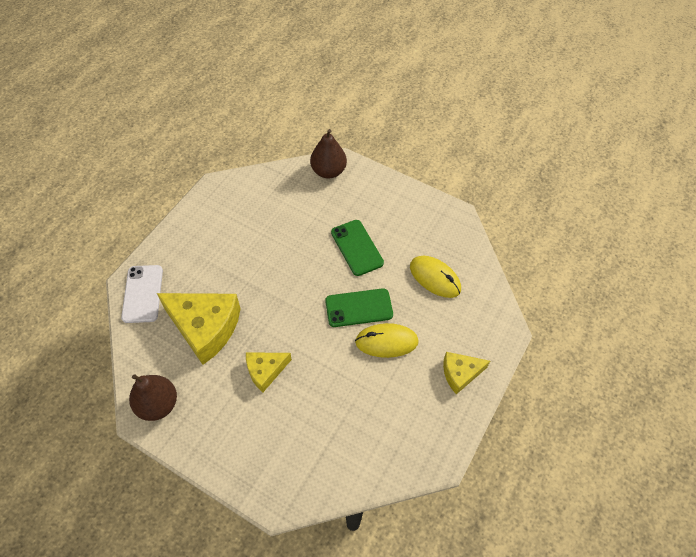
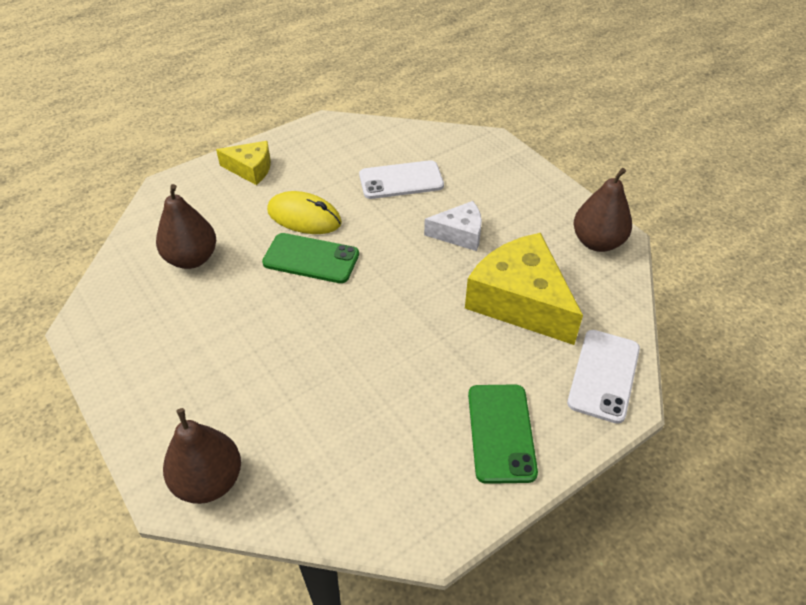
camera: 155 degrees left, 10 degrees down
yellow cheese [246,353,292,392] -> white cheese [424,201,482,251]
green phone [331,220,384,276] -> green phone moved to [468,384,538,484]
yellow mouse [410,256,461,298] -> brown pear [156,184,216,269]
none -> white phone [359,160,444,199]

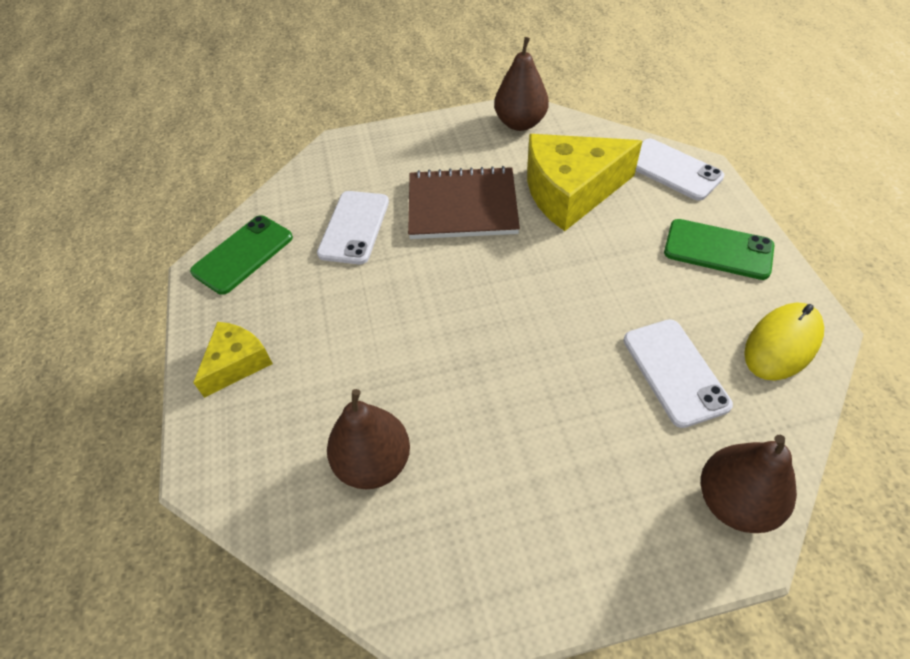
camera: 65 degrees left, 5 degrees up
green phone [262,233,359,283] -> green phone moved to [190,216,293,295]
yellow mouse [267,191,342,234] -> yellow mouse moved to [744,302,824,381]
white cheese [424,201,482,251] -> brown notebook [408,166,520,239]
none -> white phone [623,319,733,428]

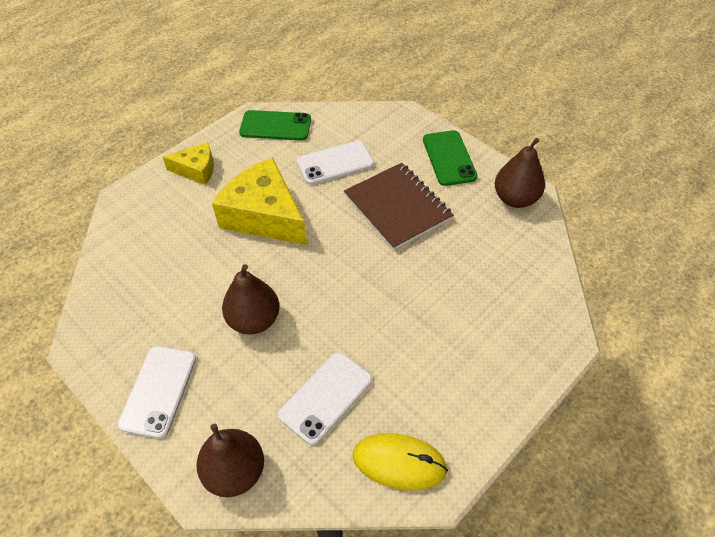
camera: 55 degrees right, 0 degrees up
brown pear [327,389,410,489] -> brown pear moved to [222,264,280,334]
yellow cheese [527,134,642,231] -> yellow cheese moved to [212,158,307,245]
white phone [636,138,724,201] -> white phone moved to [118,346,196,438]
green phone [664,219,775,280] -> green phone moved to [423,130,477,186]

